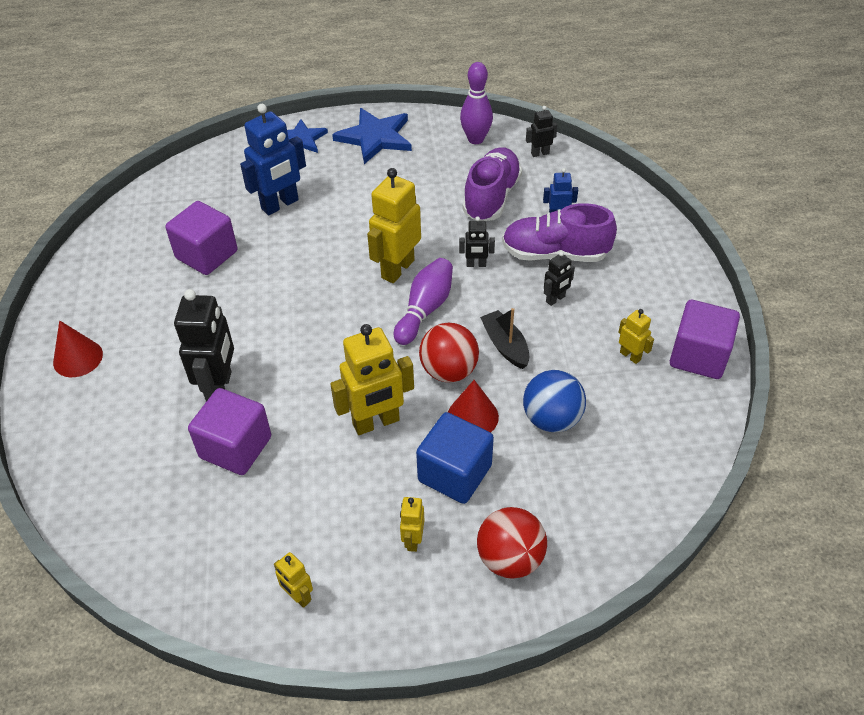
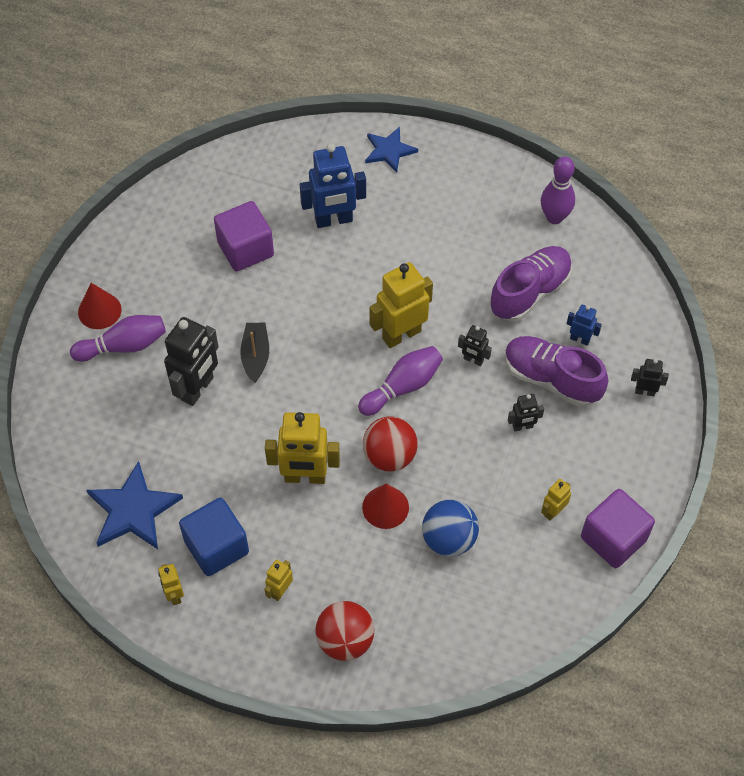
camera: 25 degrees right, 10 degrees up
purple cube [188,388,271,475] -> none
blue star [332,108,412,164] -> blue star moved to [86,461,183,549]
blue cube [416,412,494,504] -> blue cube moved to [179,498,249,576]
black boat [480,308,529,369] -> black boat moved to [240,323,269,383]
black robot [526,106,558,157] -> black robot moved to [631,359,669,396]
yellow robot [618,309,654,364] -> yellow robot turned 120 degrees counterclockwise [541,479,571,520]
none -> purple bowling pin [70,315,166,362]

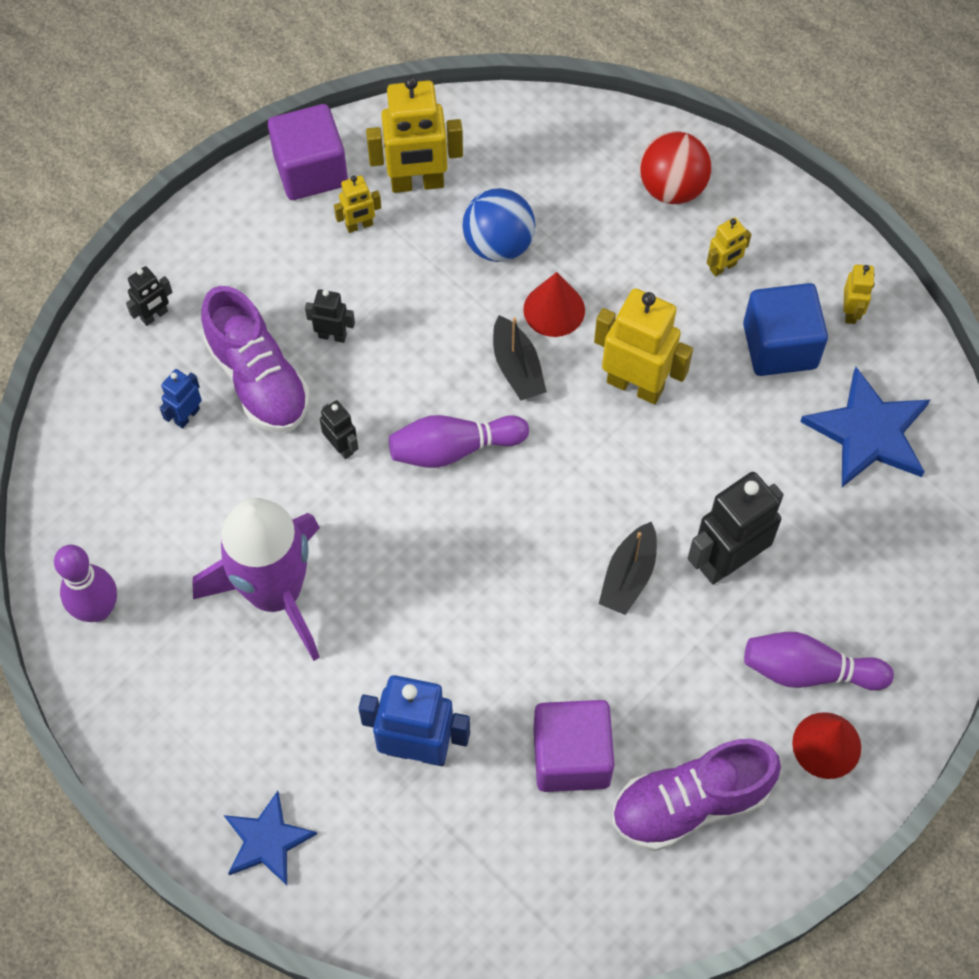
camera: 155 degrees left, 5 degrees up
red ball [363,416,418,471] -> black boat [493,315,547,400]
yellow robot [370,262,433,348] -> yellow robot moved to [366,76,463,193]
purple shoe [490,246,572,322] -> purple shoe moved to [612,739,781,851]
blue robot [567,305,602,346] -> blue robot turned 75 degrees clockwise [160,369,202,429]
black robot [631,359,669,396] -> black robot turned 75 degrees counterclockwise [126,266,172,326]
none -> purple rocket [193,498,320,661]

